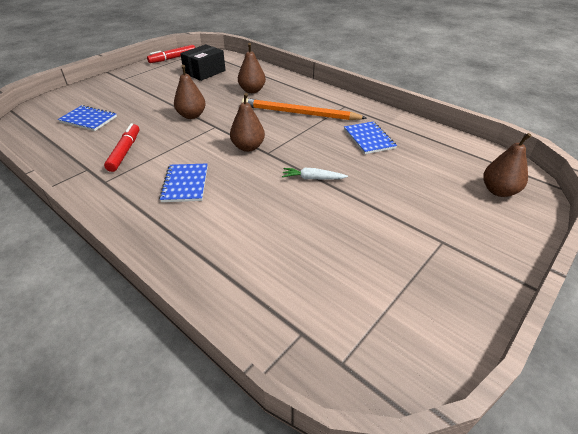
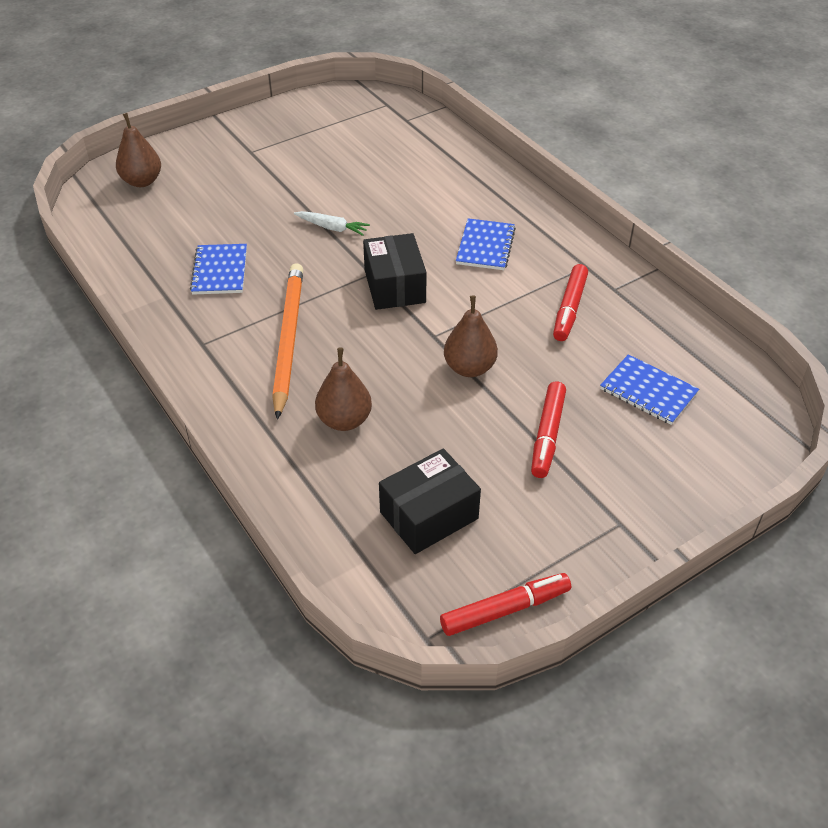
camera: 165 degrees left, 5 degrees up
brown pear [230,93,265,152] -> black box [363,233,427,310]
orange pencil [242,98,366,120] -> orange pencil turned 120 degrees counterclockwise [272,263,303,420]
none -> red marker [531,381,566,478]

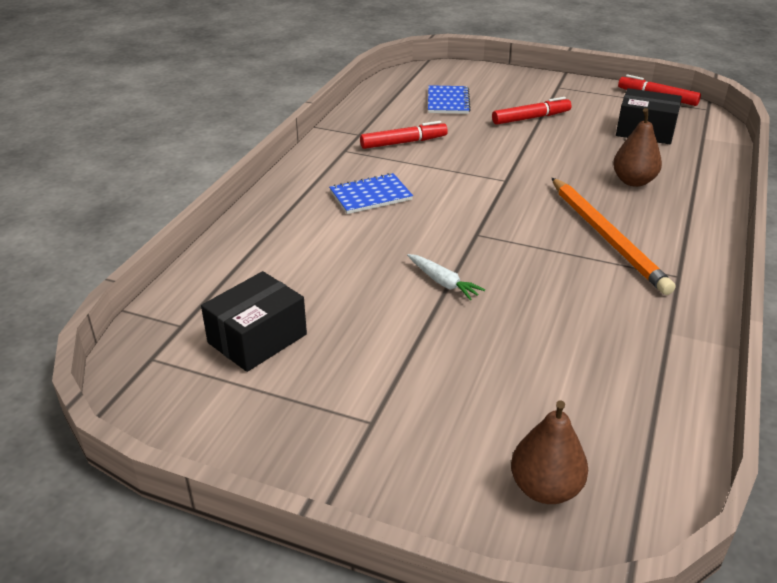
camera: 125 degrees left, 10 degrees down
blue notebook [190,244,247,294] -> none
orange pencil [272,263,303,420] -> orange pencil turned 75 degrees counterclockwise [552,178,675,295]
white carrot [294,211,370,236] -> white carrot turned 150 degrees clockwise [407,254,485,300]
black box [363,233,427,310] -> black box moved to [201,271,307,372]
brown pear [444,295,498,377] -> none

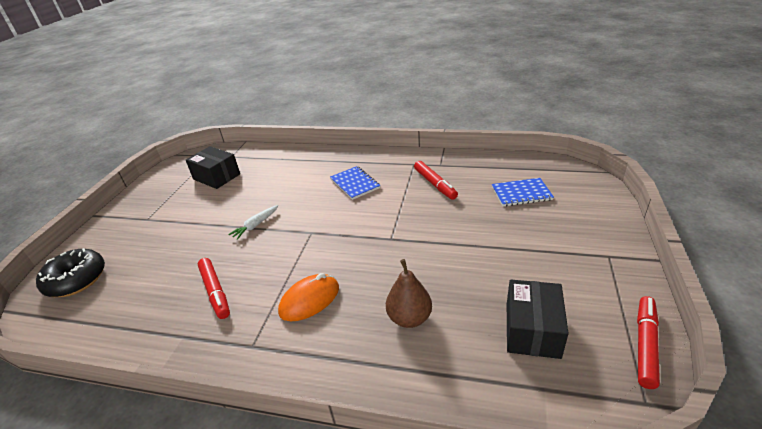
camera: 85 degrees right, 0 degrees up
red marker [492,97,571,125] -> red marker moved to [198,258,230,319]
brown pear [511,400,588,504] -> black donut [36,248,105,297]
orange pencil [552,178,675,295] -> orange mouse [278,273,339,321]

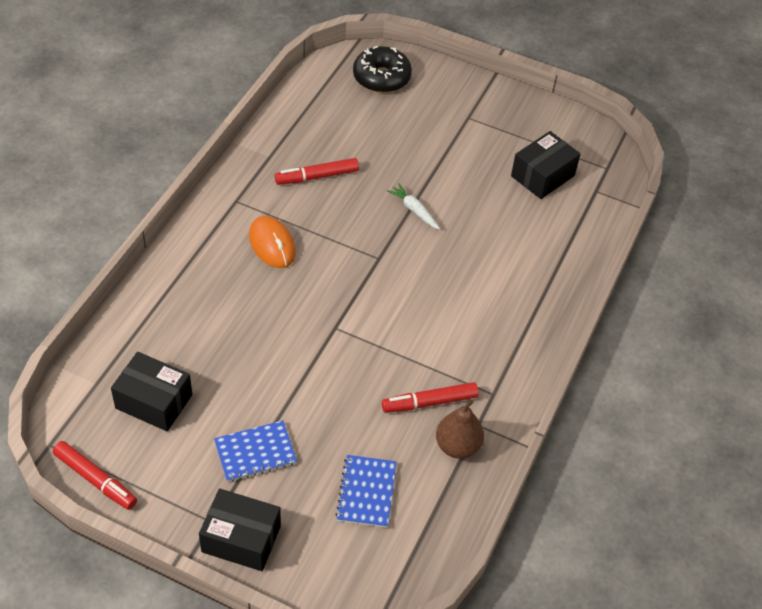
camera: 95 degrees right, 15 degrees up
blue notebook [330,166,380,200] -> blue notebook moved to [214,420,297,482]
brown pear [386,259,432,328] -> brown pear moved to [436,399,484,459]
none -> black box [199,489,281,571]

